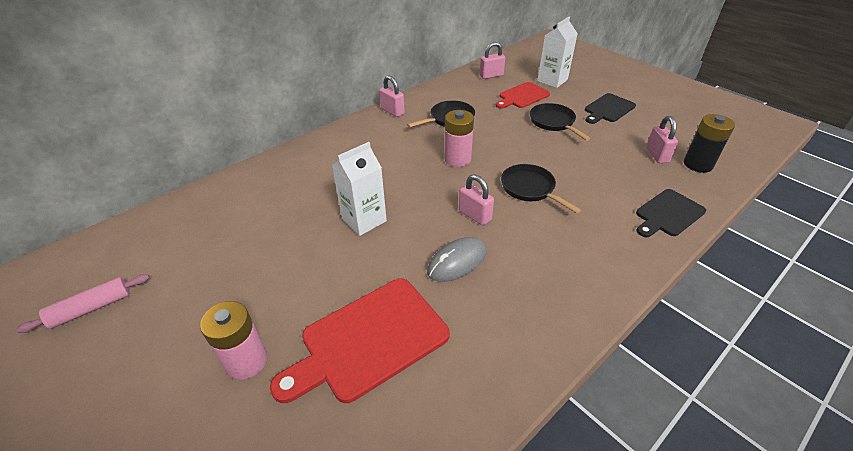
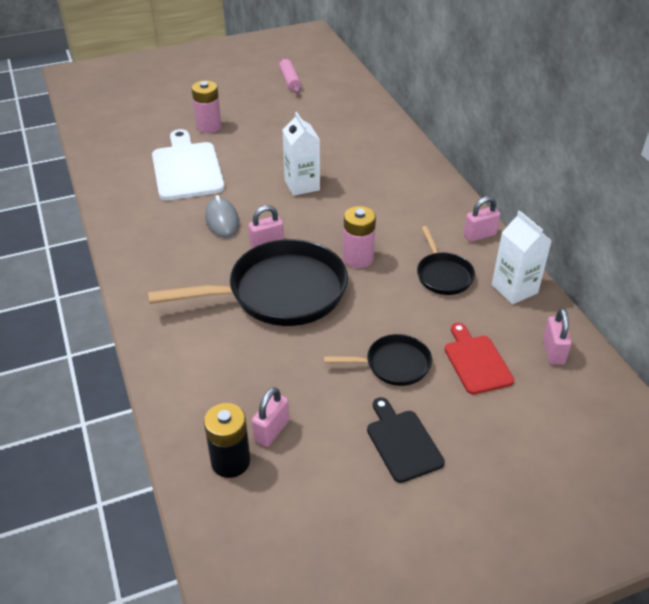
camera: 110 degrees right, 0 degrees up
red cutting board [270,278,450,403] -> white cutting board [152,129,224,200]
black pan [501,164,581,214] -> black pan [148,239,348,326], size x1.99
white carton [537,16,578,88] -> white carton moved to [492,210,552,304]
black cutting board [636,189,706,237] -> none
pink padlock [646,116,678,163] -> pink padlock turned 75 degrees counterclockwise [252,387,289,447]

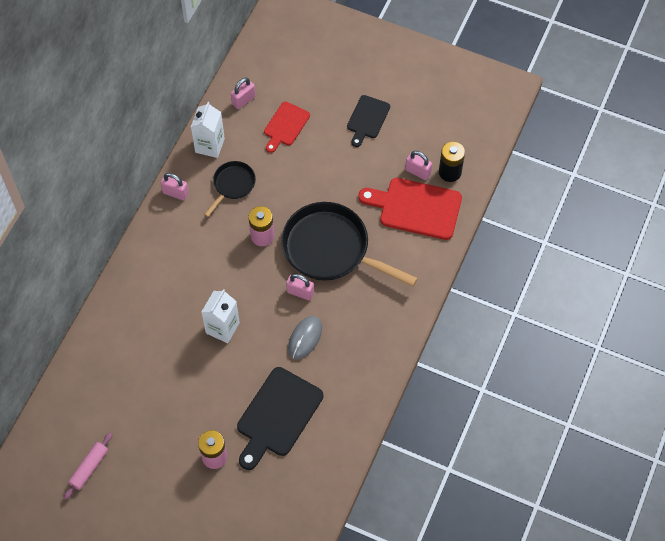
camera: 135 degrees left, 20 degrees up
white cutting board [152,129,224,200] -> black cutting board [237,367,323,470]
pink padlock [252,387,289,447] -> pink padlock turned 45 degrees clockwise [405,151,432,180]
black pan [323,334,432,386] -> none
none -> red cutting board [358,178,462,240]

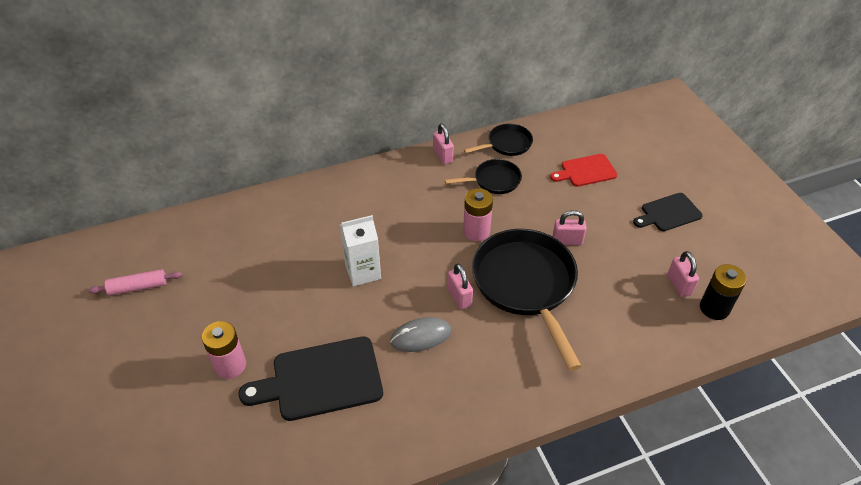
camera: 45 degrees right, 15 degrees down
white carton [191,102,225,158] -> black pan [464,124,533,156]
pink padlock [231,78,255,109] -> pink padlock moved to [552,210,587,245]
red cutting board [358,178,462,240] -> none

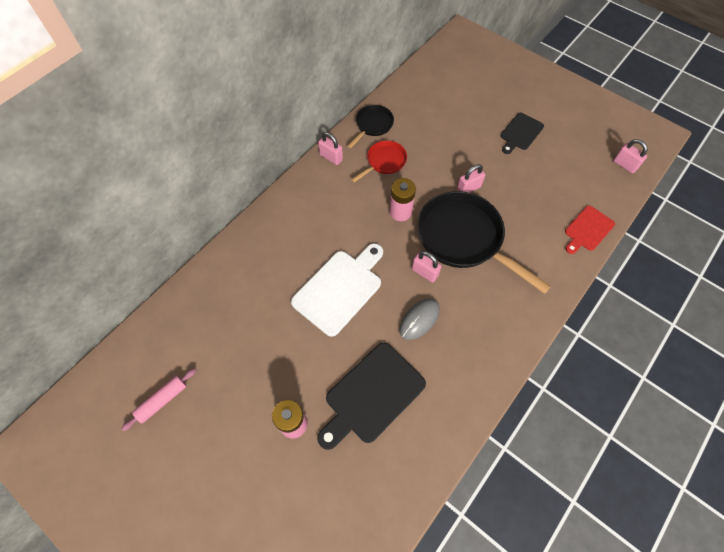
camera: 30 degrees left, 15 degrees up
white carton [340,215,381,286] -> white cutting board [291,243,383,337]
black pan [445,159,522,194] -> red pan [351,140,407,182]
red cutting board [550,154,618,187] -> red cutting board moved to [565,206,615,254]
pink padlock [667,251,699,297] -> pink padlock moved to [613,139,648,173]
black battery [700,264,747,320] -> none

